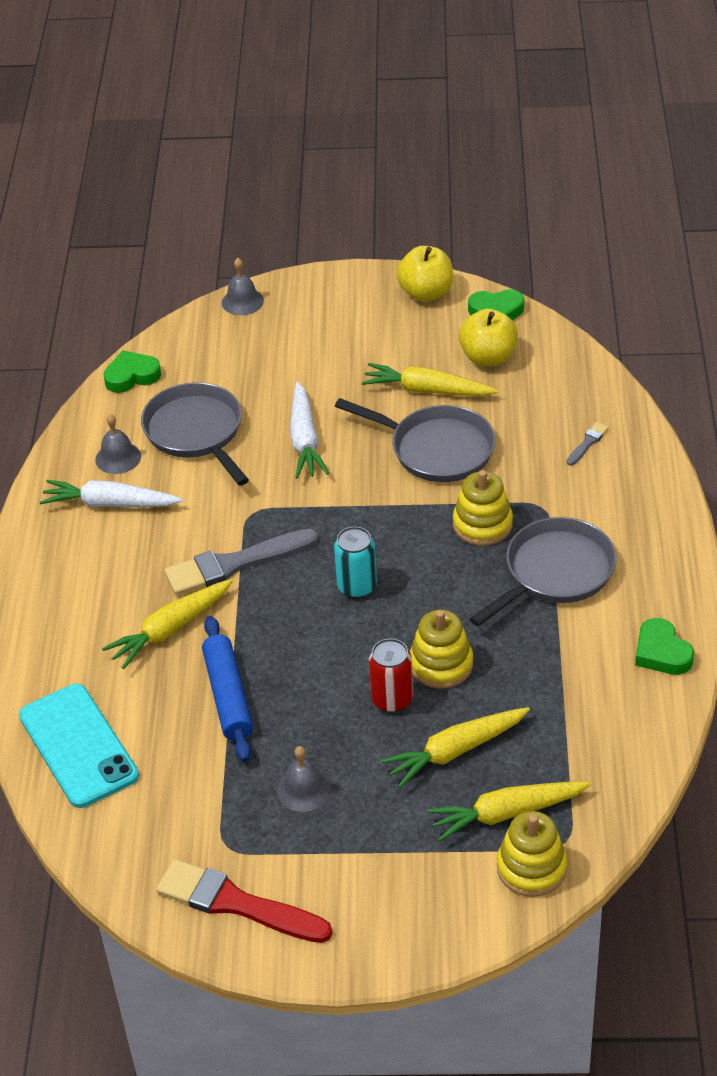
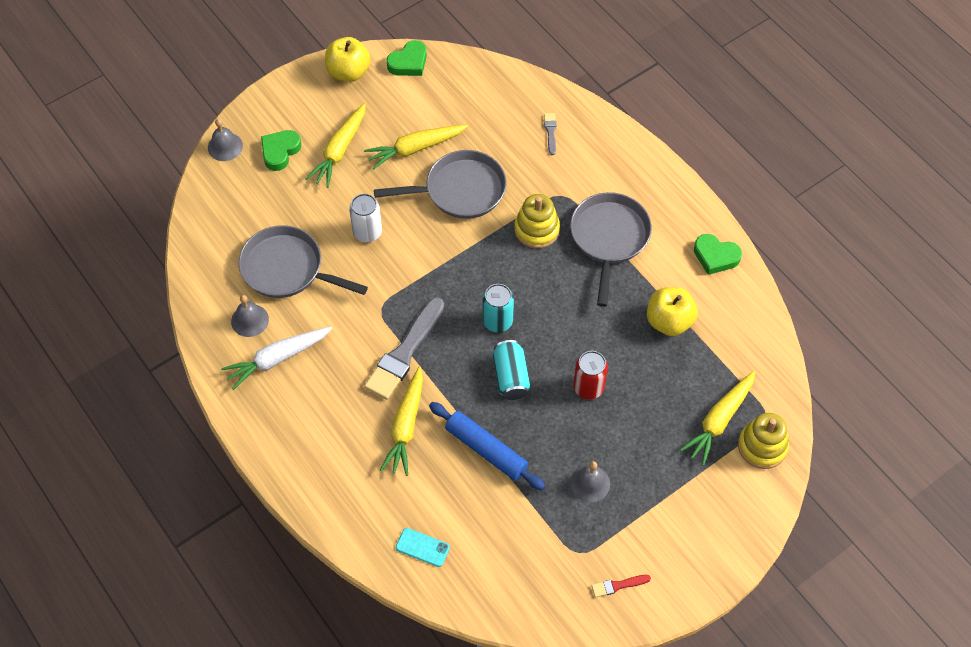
camera: 40 degrees left, 15 degrees up
turquoise phone [19,684,139,808] -> turquoise phone [396,528,450,567], size x0.45
green heart [103,350,161,393] -> green heart moved to [261,130,301,171]
red brush [156,859,332,943] -> red brush [592,575,651,598], size x0.44
white carrot [290,382,329,479] -> white can [349,194,382,242]
yellow carrot [381,707,530,788] -> yellow carrot moved to [305,103,366,188]
yellow stacking toy [410,610,473,689] -> none
yellow apple [459,309,518,366] -> yellow apple moved to [647,287,698,336]
none -> turquoise can [493,340,530,400]

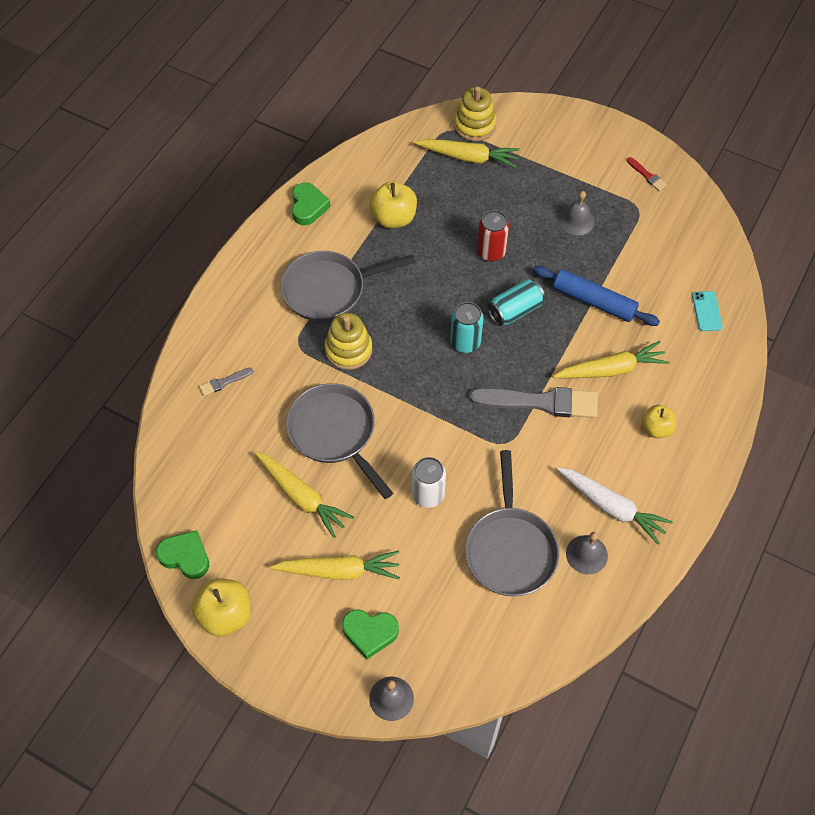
camera: 115 degrees left, 0 degrees up
blue rolling pin [429,402,546,491] -> blue rolling pin turned 75 degrees counterclockwise [533,266,660,326]
none -> yellow apple [641,405,676,438]

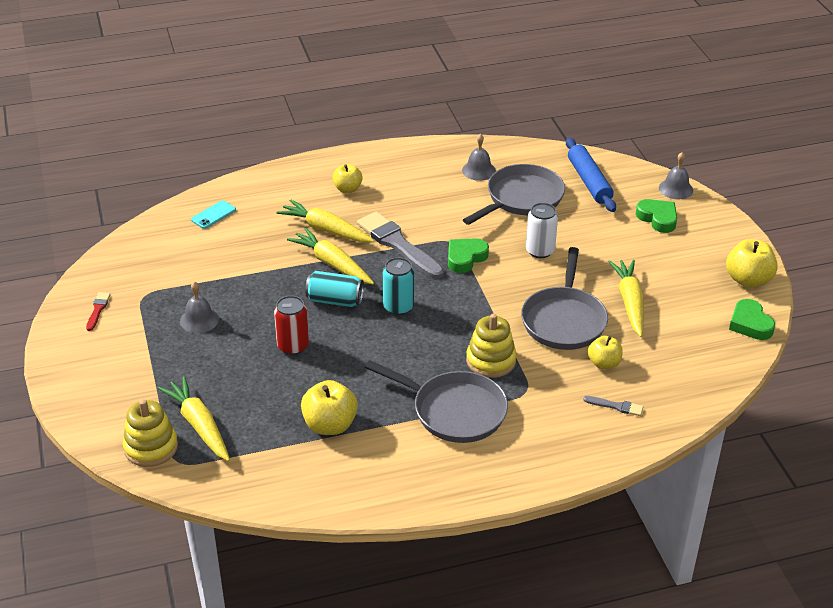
camera: 135 degrees left, 20 degrees down
yellow carrot [270,551,400,580] -> yellow carrot moved to [287,228,374,284]
green heart [292,183,331,226] -> green heart moved to [448,238,489,273]
blue rolling pin [533,266,660,326] -> blue rolling pin moved to [566,138,616,212]
white carrot [557,467,673,545] -> none
none -> yellow apple [588,336,623,369]

